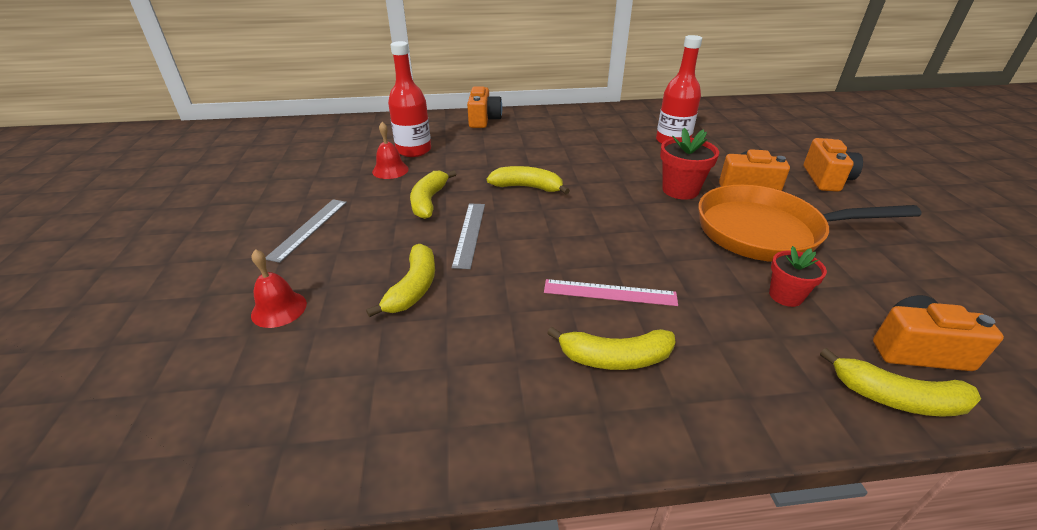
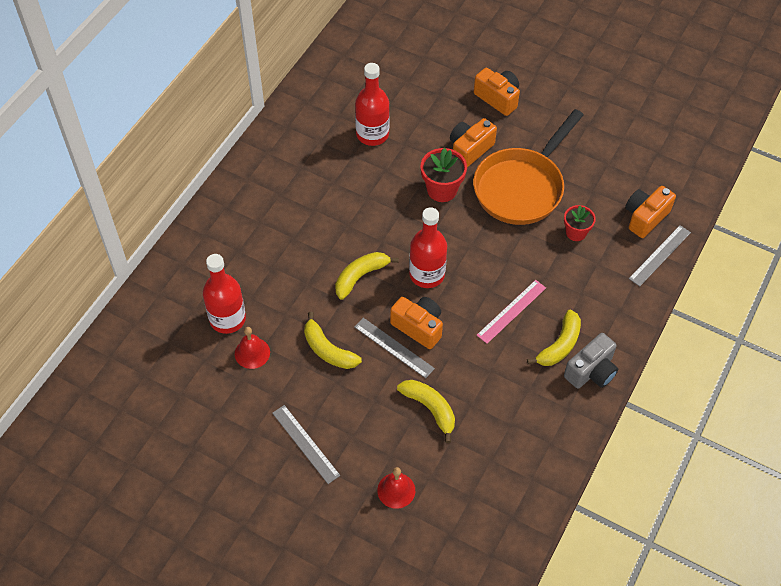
camera: 55 degrees left, 20 degrees up
orange camera [467,86,502,128] -> orange camera moved to [390,297,443,349]
yellow banana [820,348,981,417] -> grey ruler [629,225,691,287]
none -> red bottle [409,207,447,288]
none -> grey camera [564,333,618,389]

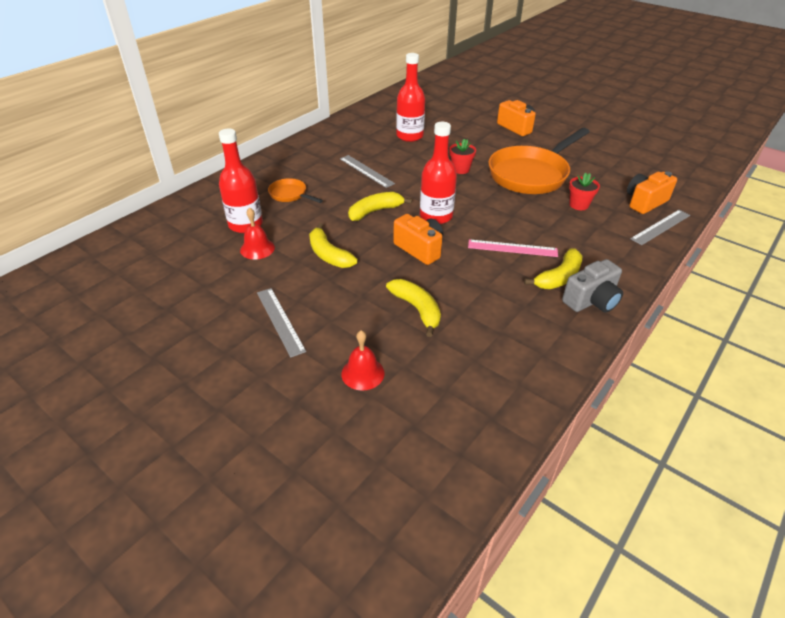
camera: 10 degrees right, 15 degrees down
grey ruler [354,318,435,378] -> grey ruler moved to [340,155,395,188]
red flower pot [421,148,467,202] -> red flower pot [449,139,476,174], size x0.66
orange camera [450,118,497,167] -> none
pink ruler [477,280,546,344] -> pink ruler turned 45 degrees clockwise [468,239,558,257]
none -> orange pan [268,178,323,203]

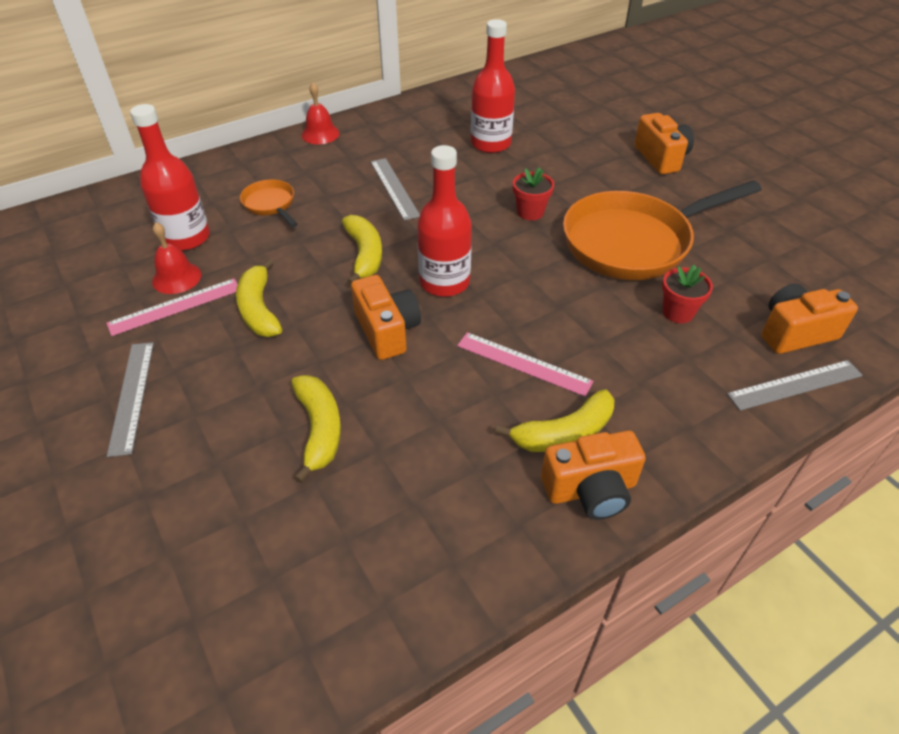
camera: 20 degrees right, 5 degrees up
red bell [341,330,385,391] -> red bell moved to [302,82,340,144]
yellow banana [348,192,412,221] -> yellow banana turned 90 degrees clockwise [342,215,382,285]
grey camera [562,259,623,313] -> orange camera [541,431,646,520]
none -> pink ruler [107,279,238,336]

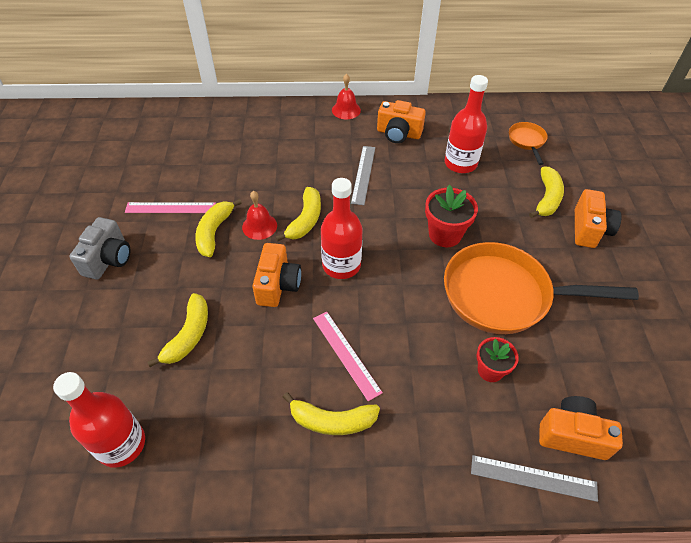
camera: 30 degrees right, 5 degrees up
grey ruler [107,342,154,457] -> grey camera [69,217,130,279]
red bottle [130,104,210,251] -> red bottle moved to [53,372,145,468]
red bell [152,222,201,294] -> red bell moved to [242,191,277,240]
orange pan [240,180,298,227] -> orange pan moved to [509,122,548,165]
red flower pot [513,167,554,220] -> red flower pot [425,185,478,247], size x1.51
orange camera [541,431,646,520] -> orange camera moved to [377,100,426,143]
none -> yellow banana [529,167,564,218]

